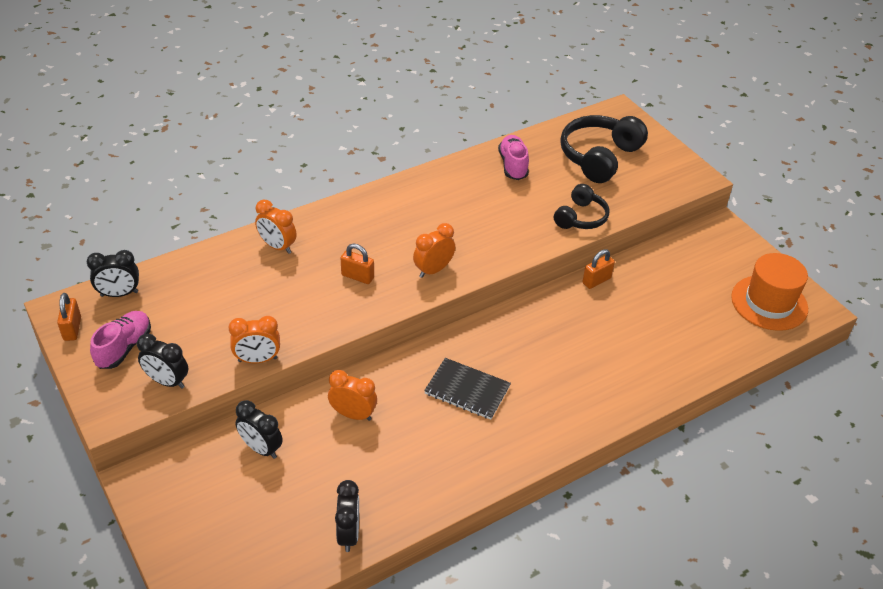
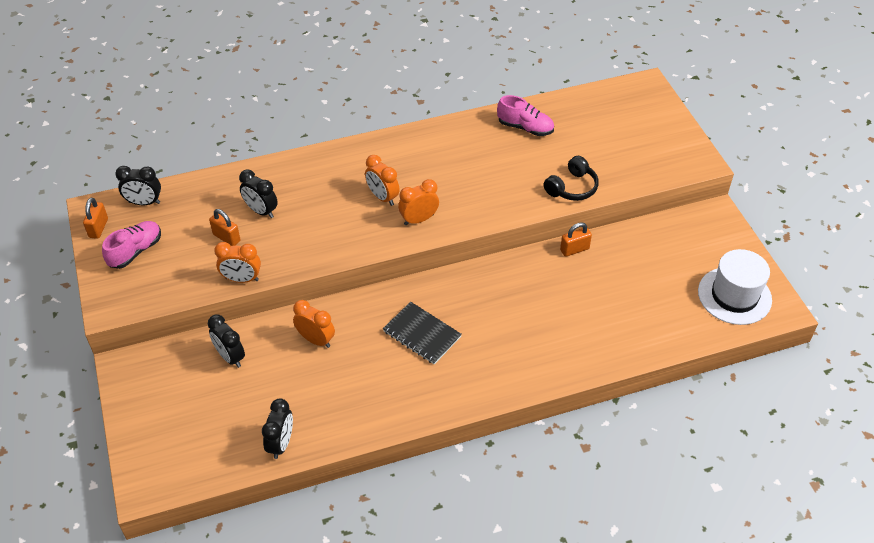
camera: 15 degrees right, 5 degrees up
black clock [137,333,188,389] -> black clock moved to [239,170,278,218]
orange clock [255,200,297,254] -> orange clock moved to [365,155,400,206]
orange padlock [341,244,374,284] -> orange padlock moved to [209,209,241,246]
pink shoe [498,135,529,180] -> pink shoe turned 105 degrees clockwise [497,95,554,136]
black headphones [560,115,648,183] -> none
orange hat [731,253,808,331] -> white hat [698,249,772,325]

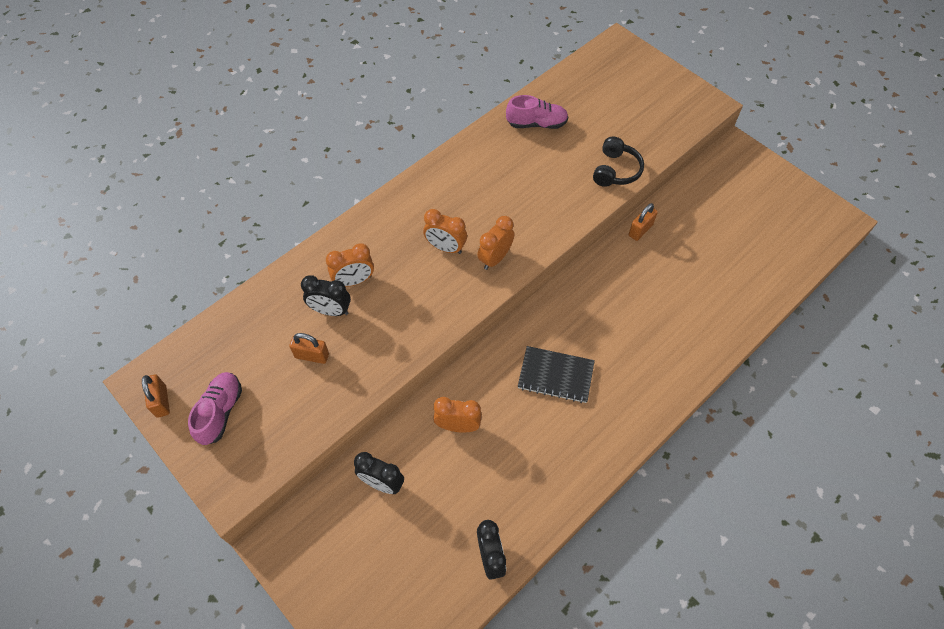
camera: 25 degrees left, 10 degrees up
black clock [115,166,161,205] -> none
orange clock [214,242,261,283] -> orange clock moved to [326,243,374,287]
white hat [698,249,772,325] -> none

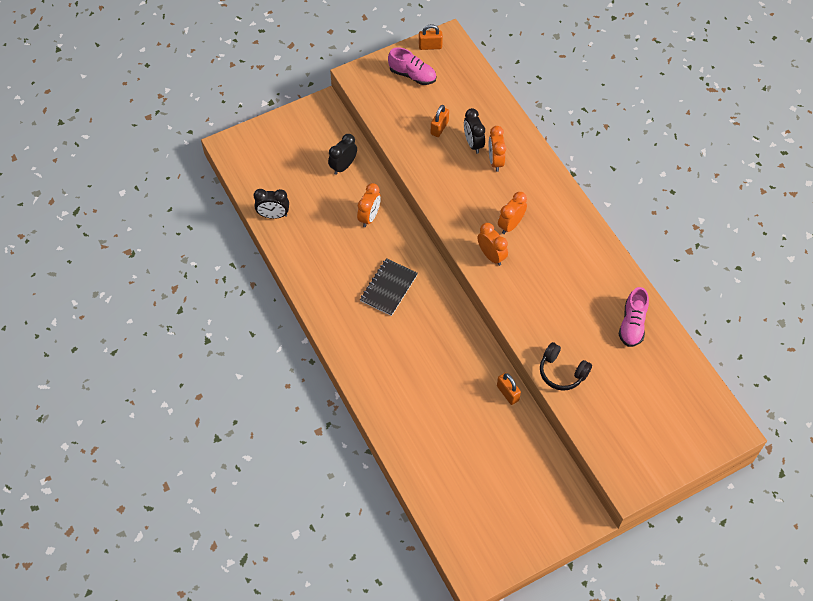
camera: 105 degrees right, 0 degrees up
black clock [301,275,351,316] -> black clock turned 45 degrees counterclockwise [464,108,485,154]

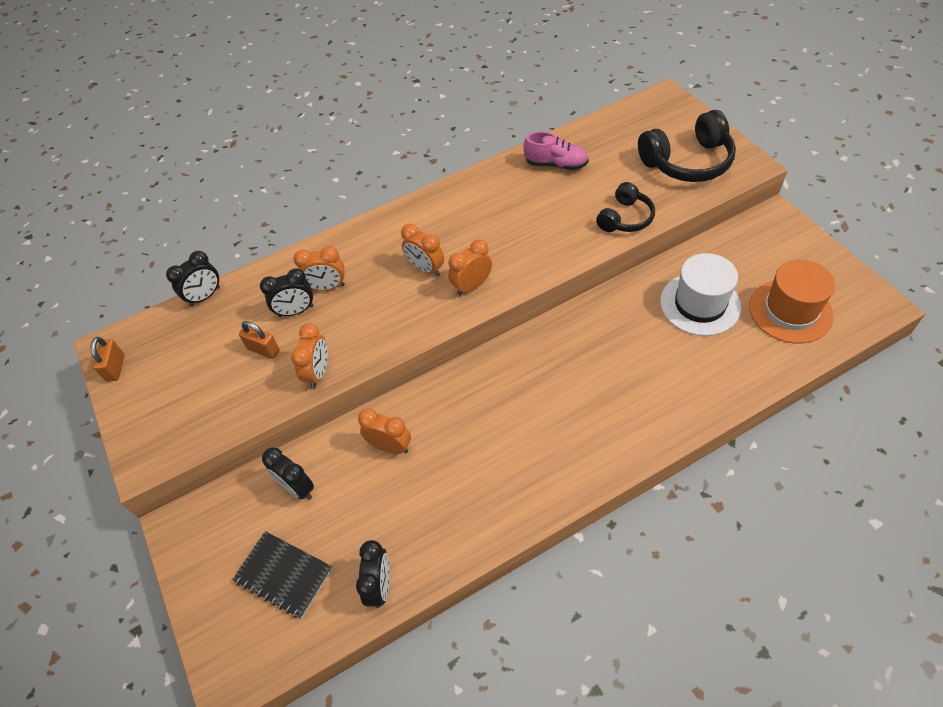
camera: 85 degrees left, 5 degrees down
black notebook [360,258,418,316] -> black notebook moved to [232,531,333,619]
pink shoe [388,47,436,85] -> none
orange padlock [497,373,521,405] -> none
none -> black clock [166,251,220,307]
none -> orange clock [291,323,328,388]
none -> black headphones [638,110,736,182]
none -> white hat [660,253,741,336]
none -> orange hat [749,259,835,343]

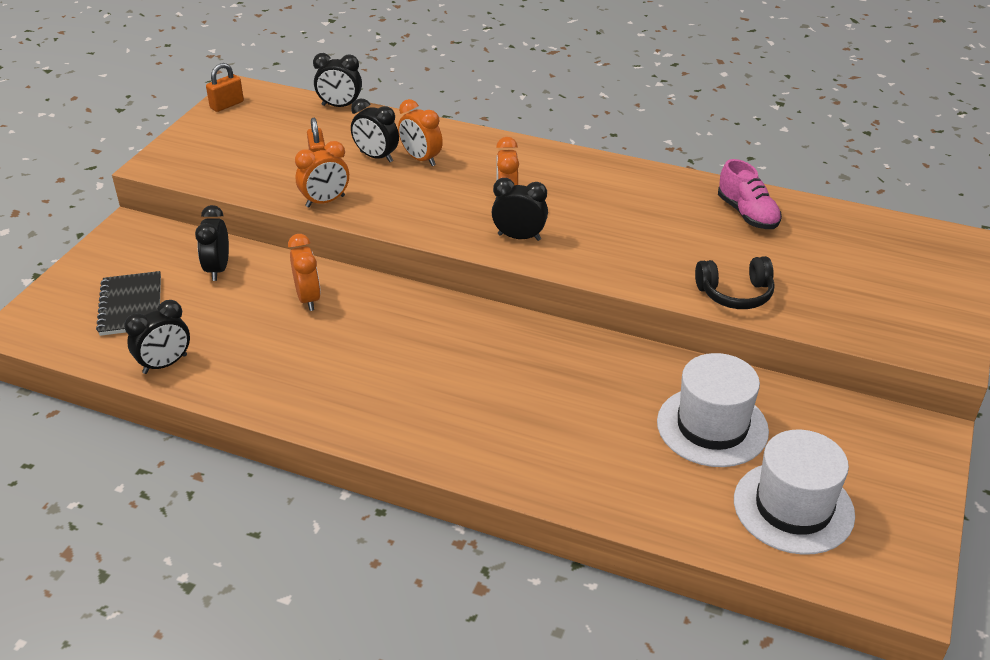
camera: 45 degrees right, 15 degrees down
orange clock [448,239,492,295] -> black clock [492,178,548,241]
black headphones [638,110,736,182] -> none
orange hat [749,259,835,343] -> white hat [734,429,855,555]

